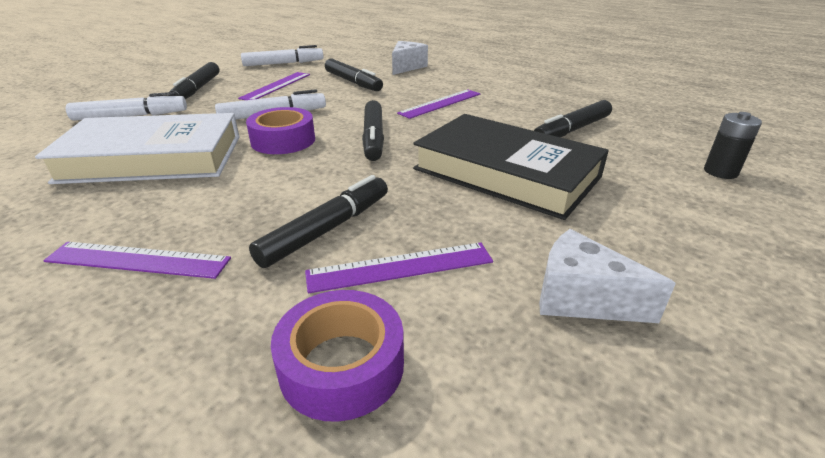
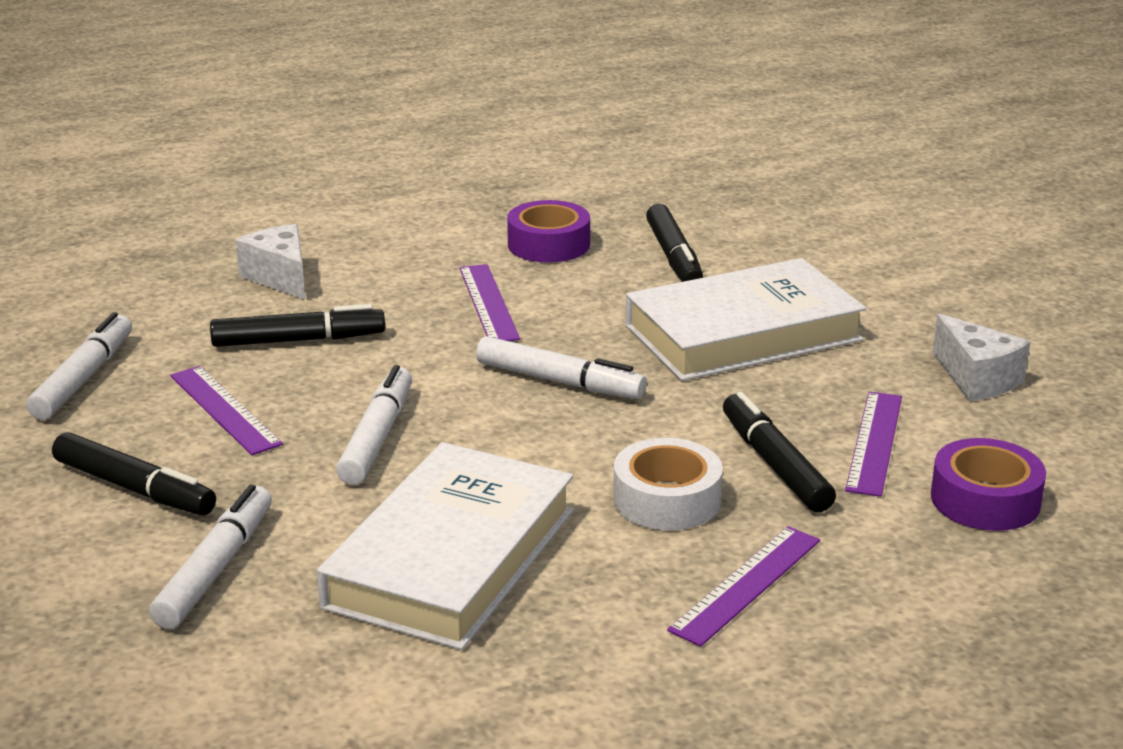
camera: 60 degrees left, 5 degrees down
purple tape [246,107,315,154] -> purple tape moved to [507,200,590,263]
black marker [362,100,384,161] -> white marker [476,336,647,399]
black book [413,114,609,220] -> white book [626,258,866,381]
white cheese [539,229,676,323] -> white cheese turned 90 degrees counterclockwise [933,313,1030,401]
black battery [704,112,762,179] -> none
none -> white tape [613,438,723,530]

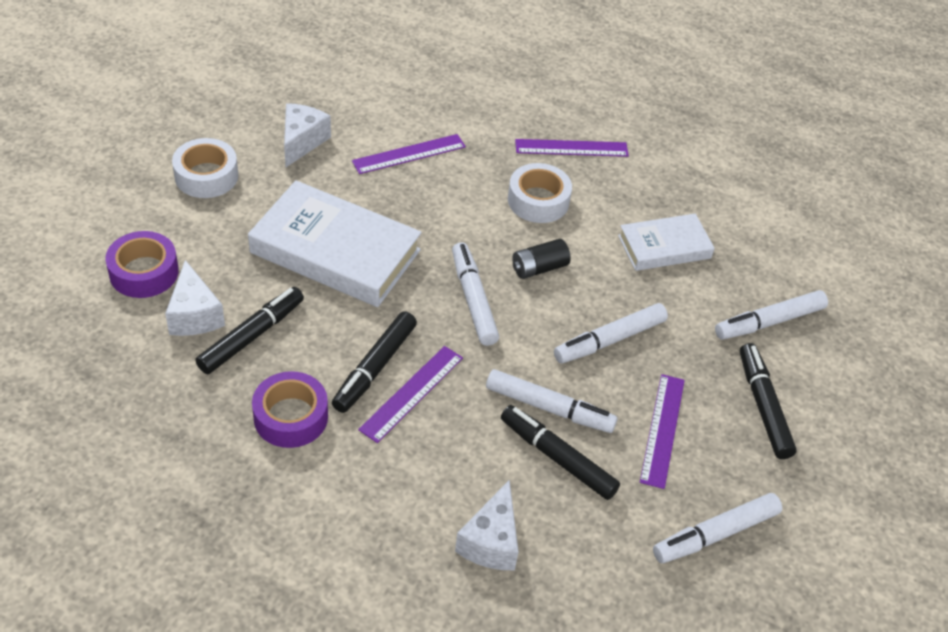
camera: 135 degrees left, 20 degrees up
white book [317,442,573,650] -> white book [618,214,715,271], size x0.58
black marker [723,392,836,512] -> black marker moved to [332,311,417,413]
purple tape [931,438,1046,531] -> purple tape moved to [105,231,179,298]
none -> white cheese [165,260,225,336]
none -> white tape [172,138,238,198]
none -> white marker [486,369,617,433]
none -> black battery [512,239,570,279]

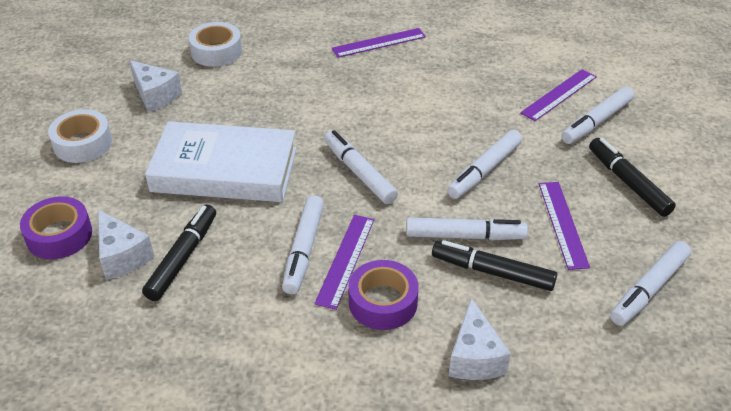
camera: 15 degrees left, 5 degrees down
purple tape [252,371,328,448] -> purple tape moved to [348,260,419,330]
white cheese [284,103,331,167] -> white cheese turned 135 degrees clockwise [129,60,182,112]
black marker [332,311,417,413] -> white marker [282,195,324,294]
purple ruler [352,134,466,174] -> purple ruler moved to [520,69,597,121]
white tape [508,163,572,223] -> white tape moved to [189,22,242,67]
black battery [512,239,570,279] -> none
white book [618,214,715,271] -> none

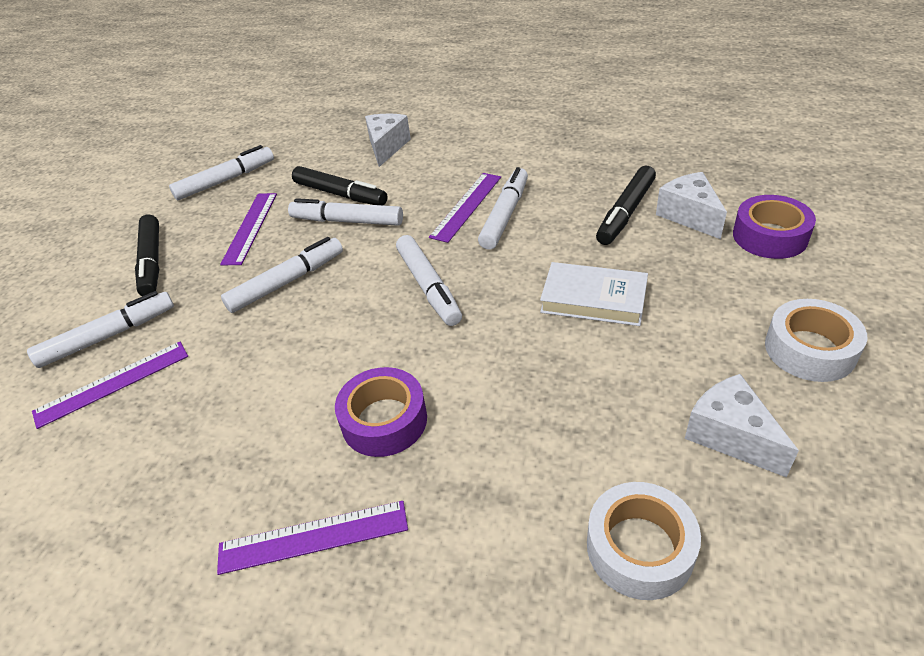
camera: 165 degrees left, 0 degrees up
white book [145,121,297,202] -> white book [540,262,648,326], size x0.58
purple tape [348,260,419,330] -> purple tape moved to [335,367,427,457]

